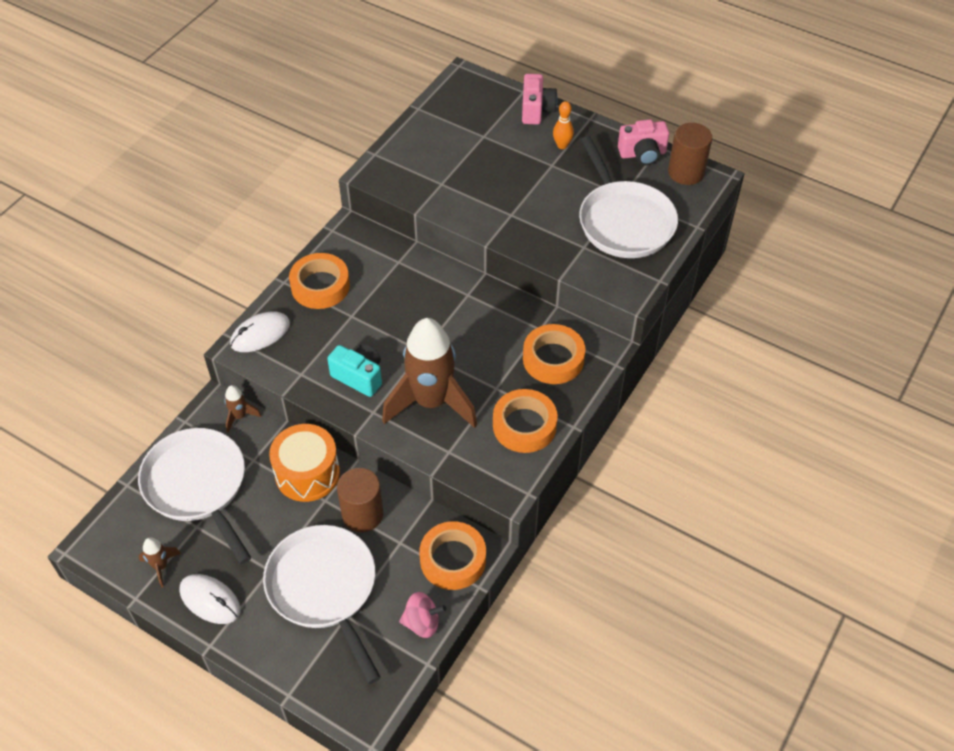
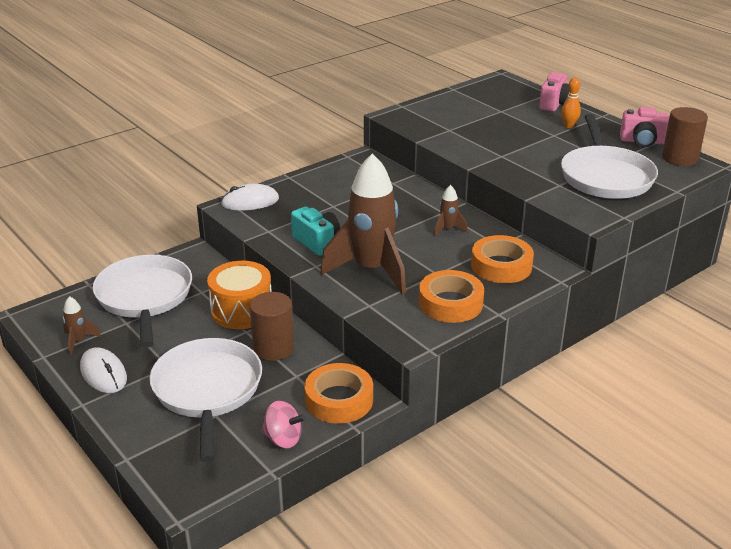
camera: 20 degrees right, 20 degrees down
brown rocket [224,385,261,432] -> brown rocket moved to [433,185,468,237]
orange tape [289,253,350,309] -> none

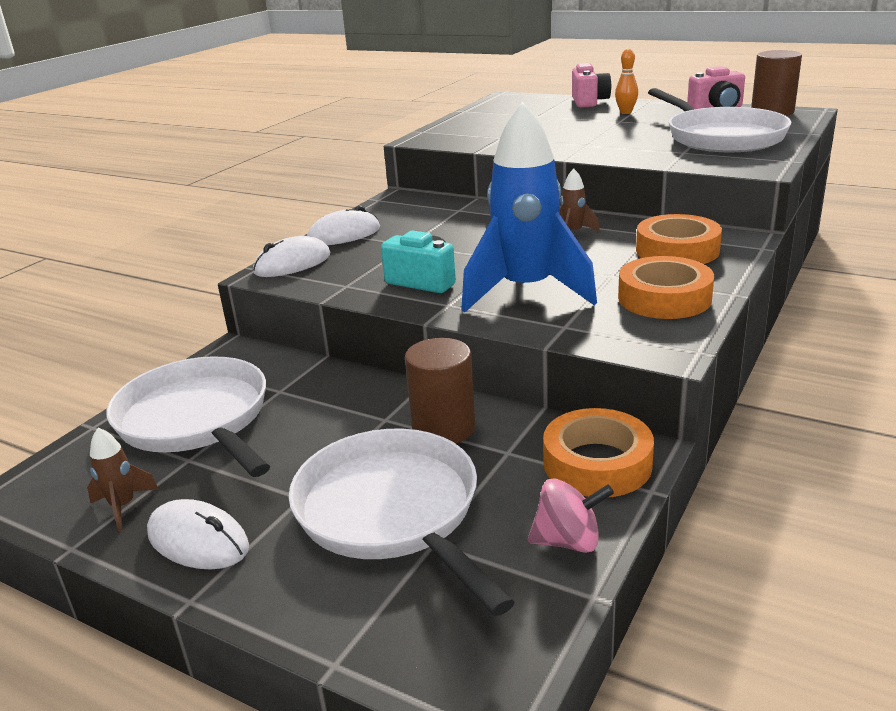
camera: 20 degrees left, 5 degrees down
orange drum [207,261,272,329] -> none
brown rocket [320,153,406,295] -> blue rocket [461,102,597,312]
none -> white mouse [307,206,380,245]

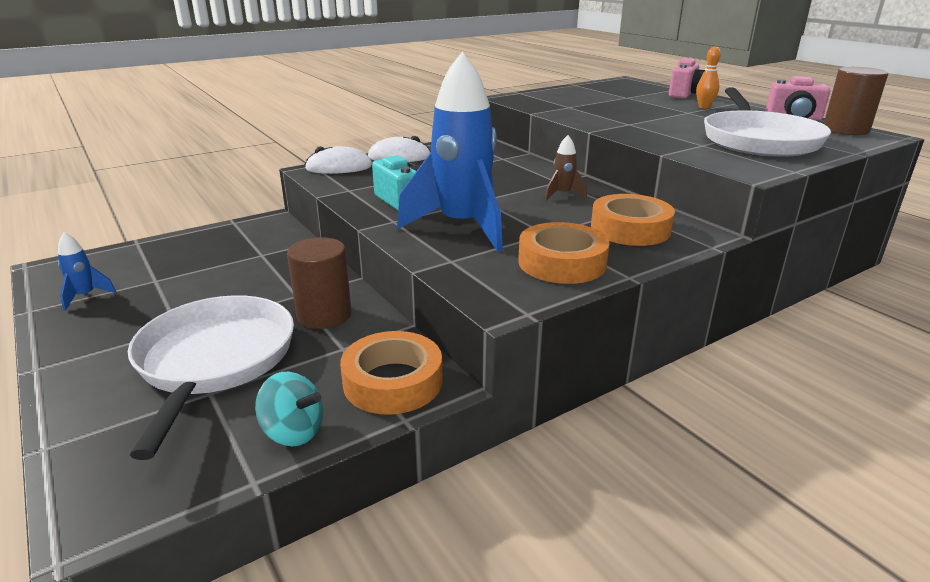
camera: 25 degrees right, 0 degrees up
brown rocket [87,428,159,531] -> blue rocket [58,232,116,311]
white pan [106,356,270,477] -> none
white mouse [147,499,249,570] -> none
pink spinning top [528,479,614,553] -> turquoise spinning top [255,372,323,446]

